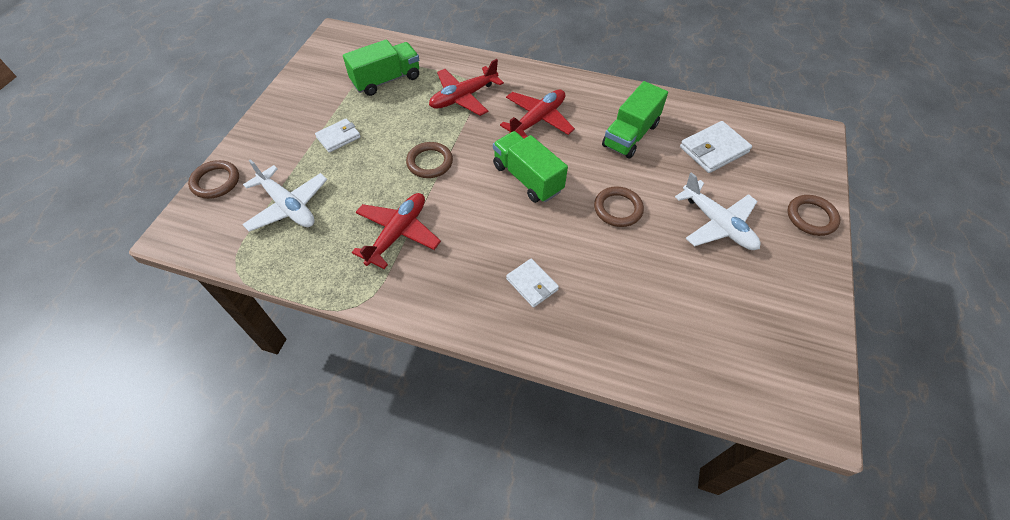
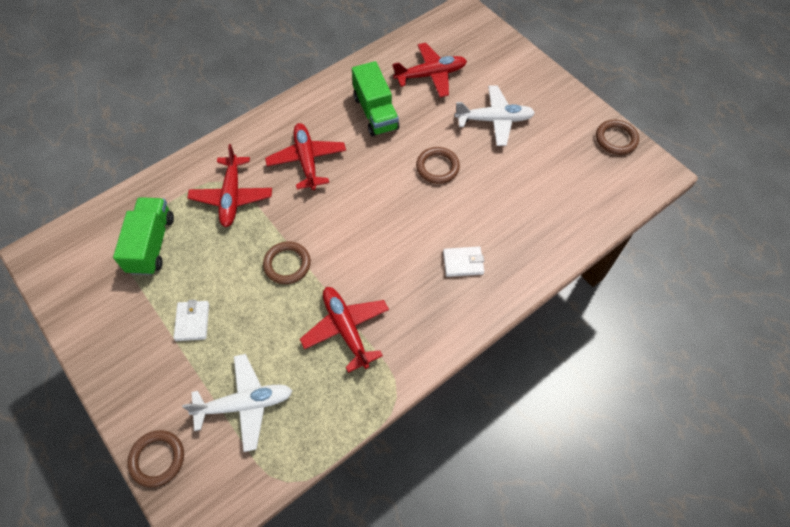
camera: 55 degrees left, 5 degrees up
green truck [493,131,568,203] -> none
white wallet [680,121,752,173] -> red plane [392,43,467,97]
brown ring [787,195,840,236] -> brown ring moved to [596,120,639,155]

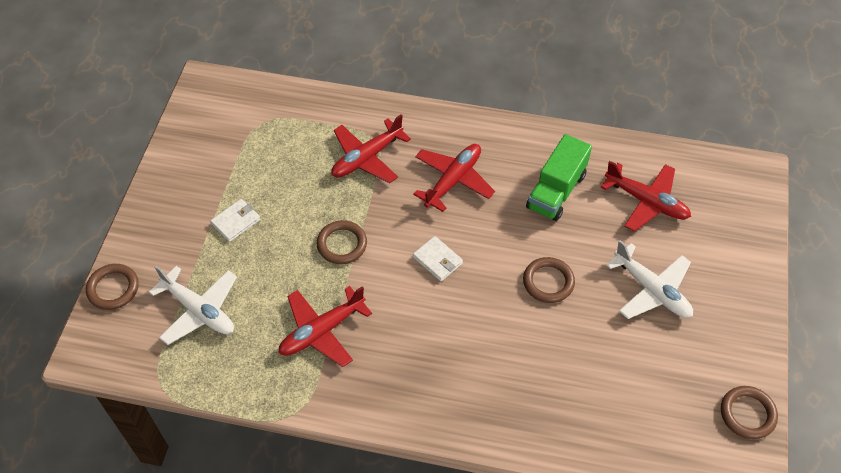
camera: 50 degrees right, 5 degrees down
green truck [113,197,174,275] -> none
red plane [300,287,389,373] -> red plane turned 150 degrees counterclockwise [278,286,372,367]
white wallet [443,246,484,277] -> white wallet moved to [413,236,463,281]

